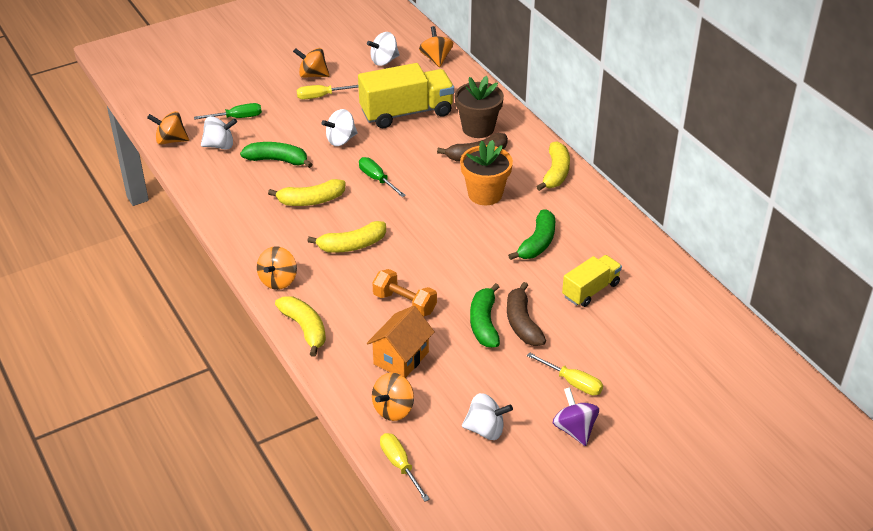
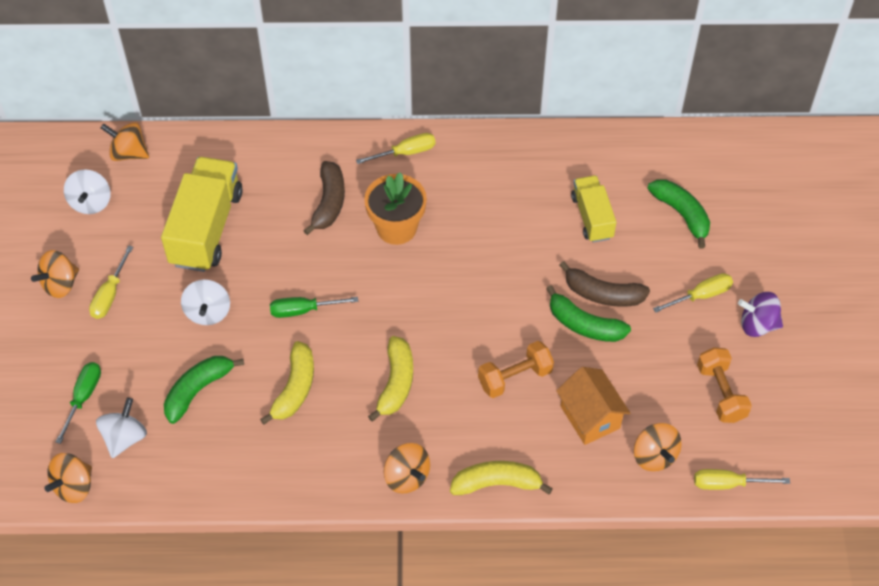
camera: 60 degrees left, 15 degrees up
brown flower pot [455,76,504,138] -> none
white spinning top [462,393,513,440] -> orange dumbbell [697,347,752,423]
green banana [508,210,555,260] -> green banana moved to [647,179,710,248]
yellow banana [536,142,570,191] -> yellow screwdriver [356,133,436,164]

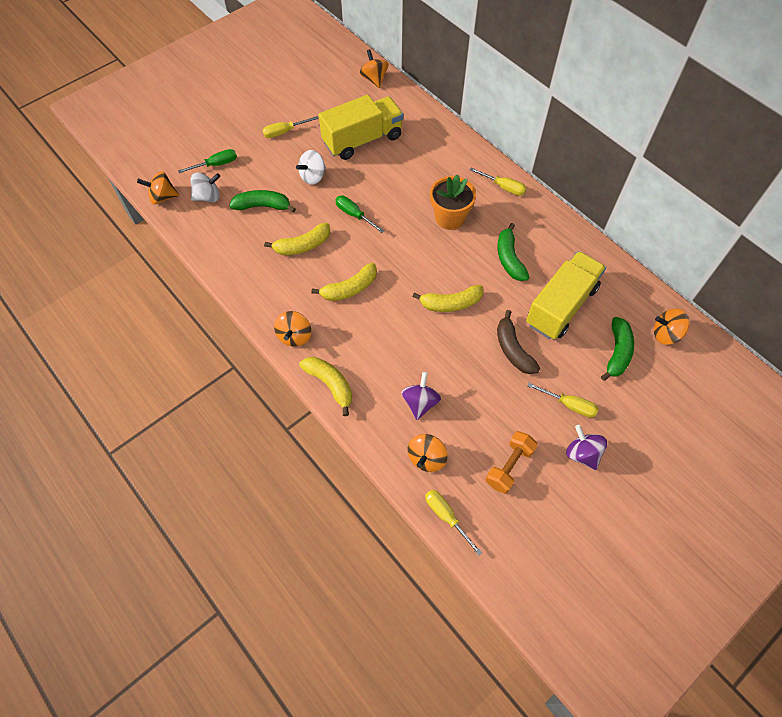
camera: 50 degrees right, 5 degrees up
orange spinning top [31,250,79,298] -> orange spinning top moved to [654,309,690,345]
white spinning top [64,169,111,214] -> none
brown banana [303,161,345,235] -> none
orange dumbbell [478,341,554,398] -> none
green banana [546,285,631,342] -> green banana moved to [497,223,529,281]
orange house [556,367,630,445] -> purple spinning top [401,372,441,420]
yellow truck [571,175,616,243] -> yellow truck [526,251,606,339], size x1.70
none -> yellow banana [412,285,483,312]

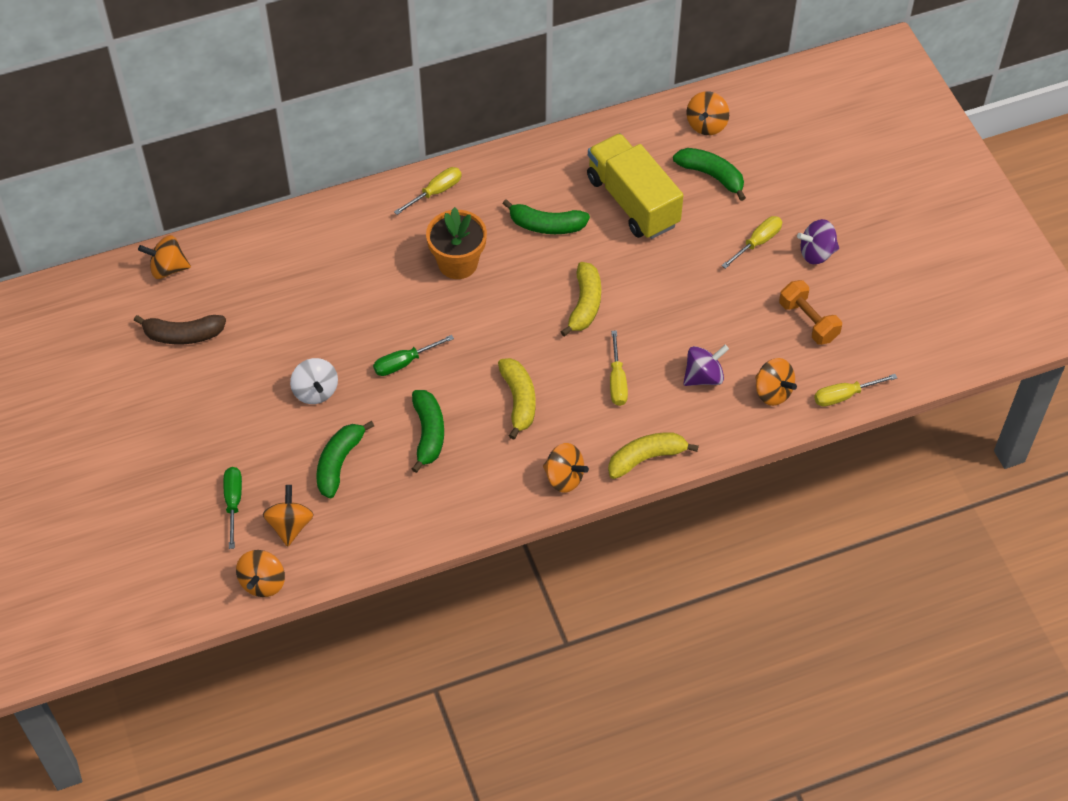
camera: 70 degrees left, 5 degrees down
white spinning top [191,173,220,202] -> orange spinning top [263,485,314,547]
yellow screwdriver [263,116,319,138] -> yellow screwdriver moved to [610,331,628,406]
yellow banana [264,223,330,255] -> green banana [411,390,444,473]
yellow truck [319,95,404,160] -> none
purple spinning top [401,372,441,420] -> purple spinning top turned 120 degrees clockwise [683,345,729,386]
brown banana [497,310,540,374] -> brown banana moved to [134,315,226,344]

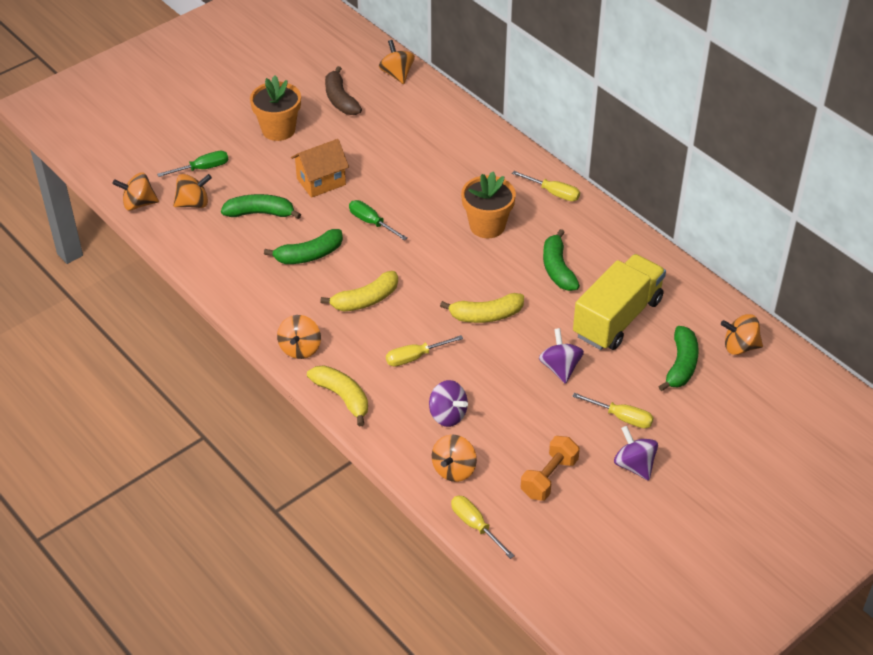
camera: 70 degrees right, 10 degrees down
white spinning top [290,358,338,404] -> orange house [291,139,349,198]
none -> orange flower pot [250,75,301,141]
none -> purple spinning top [539,328,584,384]

